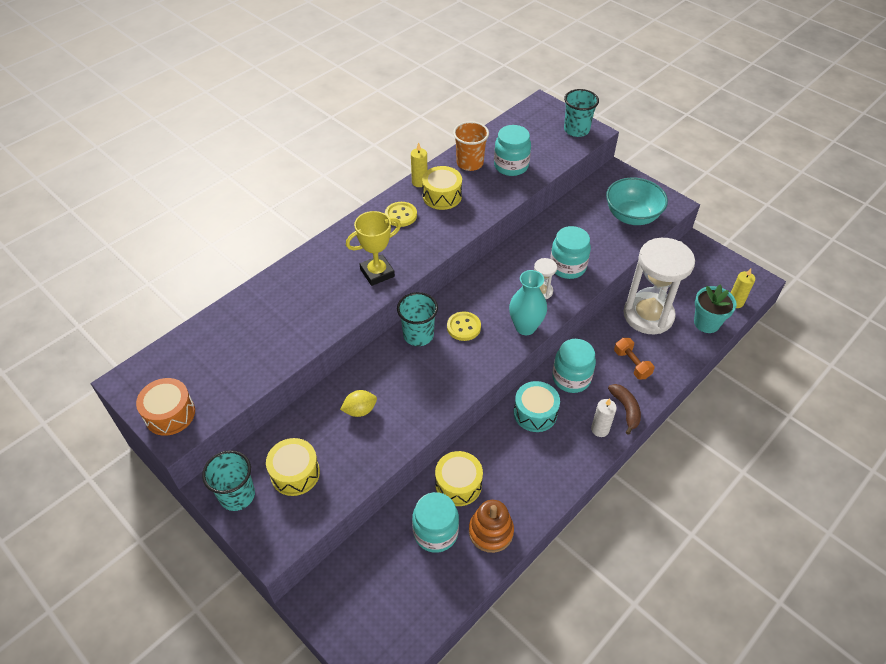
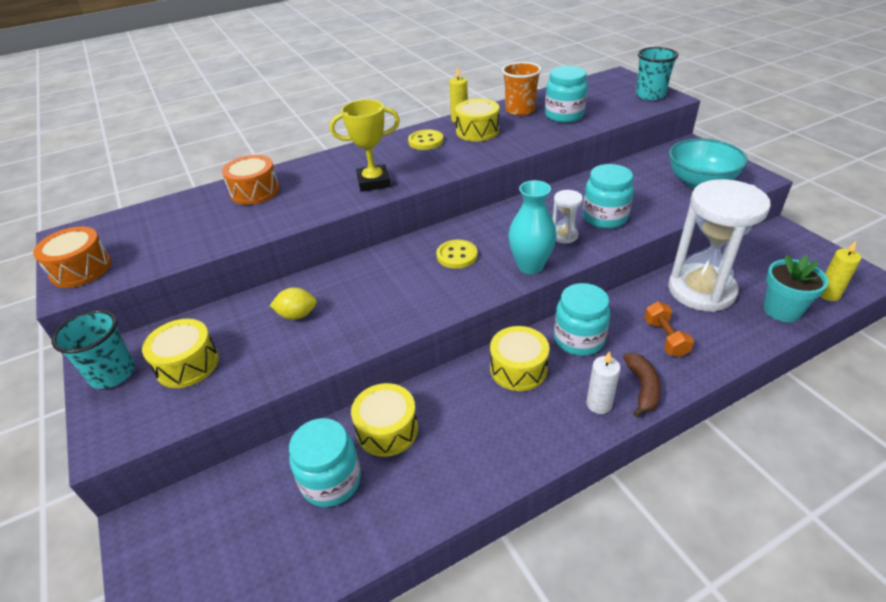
camera: 20 degrees right, 10 degrees down
turquoise cup [397,292,438,346] -> none
orange stacking toy [469,500,514,553] -> none
turquoise drum [514,381,560,432] -> yellow drum [490,326,549,391]
none -> orange drum [222,155,280,205]

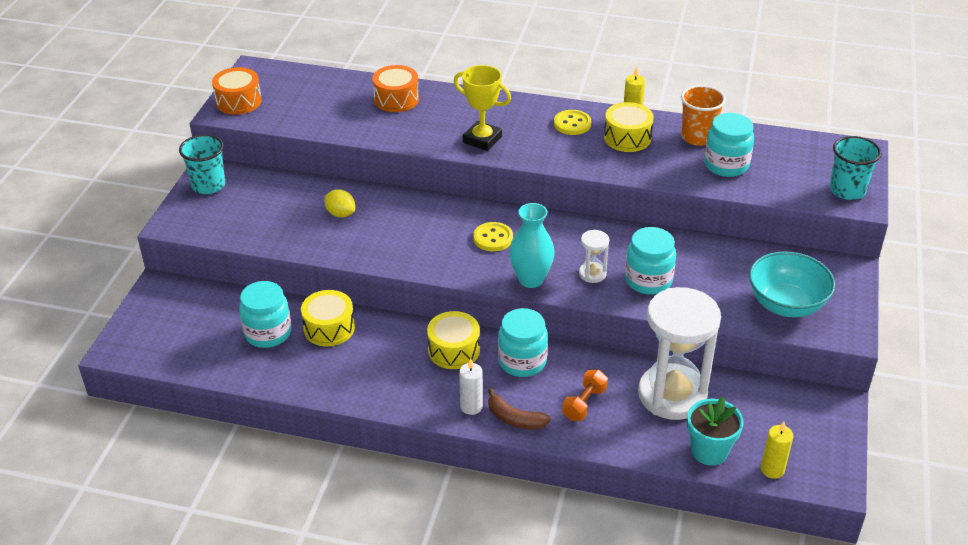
camera: 40 degrees right, 0 degrees up
yellow drum [142,319,219,388] -> none
brown banana [623,353,661,417] -> brown banana turned 75 degrees clockwise [488,388,551,430]

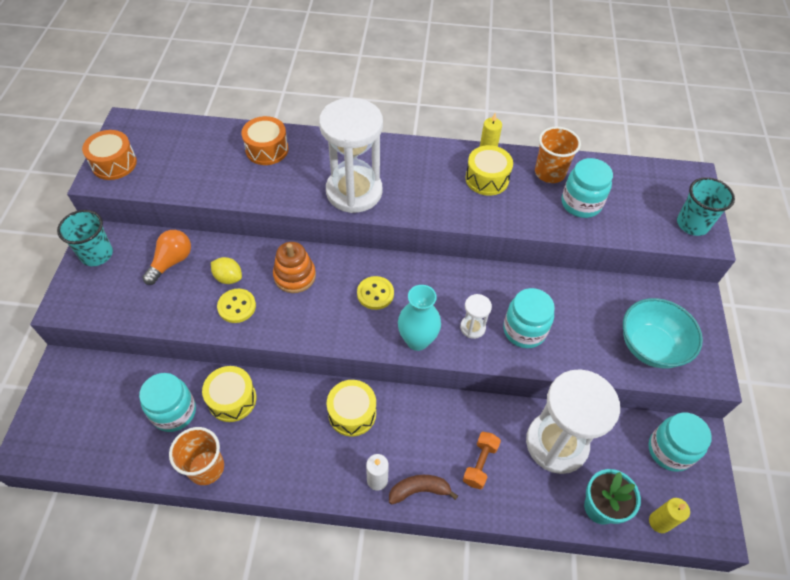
camera: 10 degrees left, 15 degrees up
yellow trophy [454,65,511,151] -> white hourglass [319,98,383,213]
brown banana [488,388,551,430] -> brown banana turned 150 degrees clockwise [389,475,458,504]
turquoise jar [498,308,548,377] -> turquoise jar moved to [648,413,712,472]
yellow button [554,110,591,135] -> yellow button moved to [217,289,256,323]
none -> orange light bulb [142,230,191,285]
none -> orange cup [169,427,224,485]
none -> orange stacking toy [273,242,316,293]

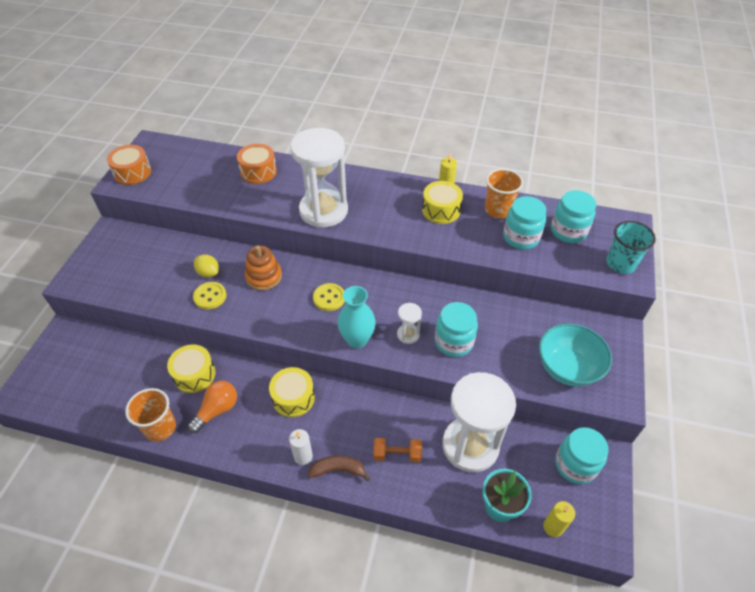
camera: 10 degrees right, 5 degrees down
turquoise cup [57,210,113,266] -> none
turquoise jar [139,373,196,432] -> turquoise jar moved to [551,190,596,243]
orange light bulb [142,230,191,285] -> orange light bulb moved to [188,381,237,433]
orange dumbbell [463,432,501,489] -> orange dumbbell turned 60 degrees clockwise [374,438,422,462]

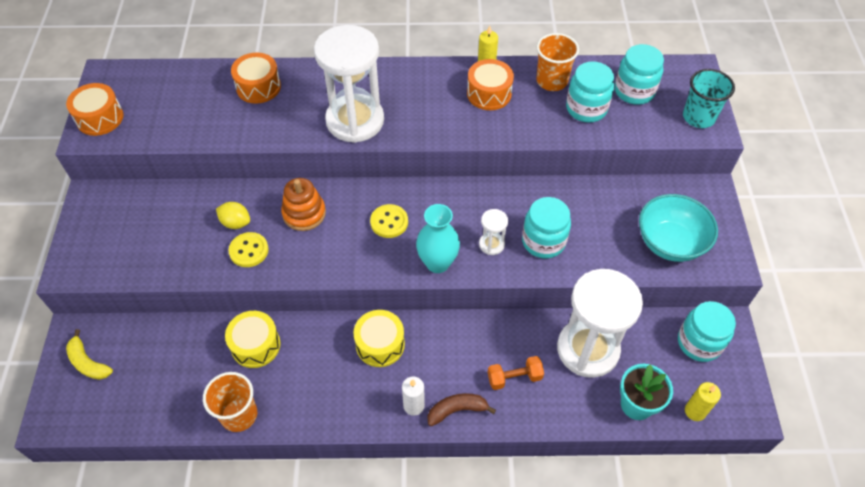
camera: 15 degrees left, 5 degrees up
orange light bulb [188,381,237,433] -> none
yellow drum [422,181,463,224] -> orange drum [467,59,514,110]
none -> yellow banana [66,329,113,380]

